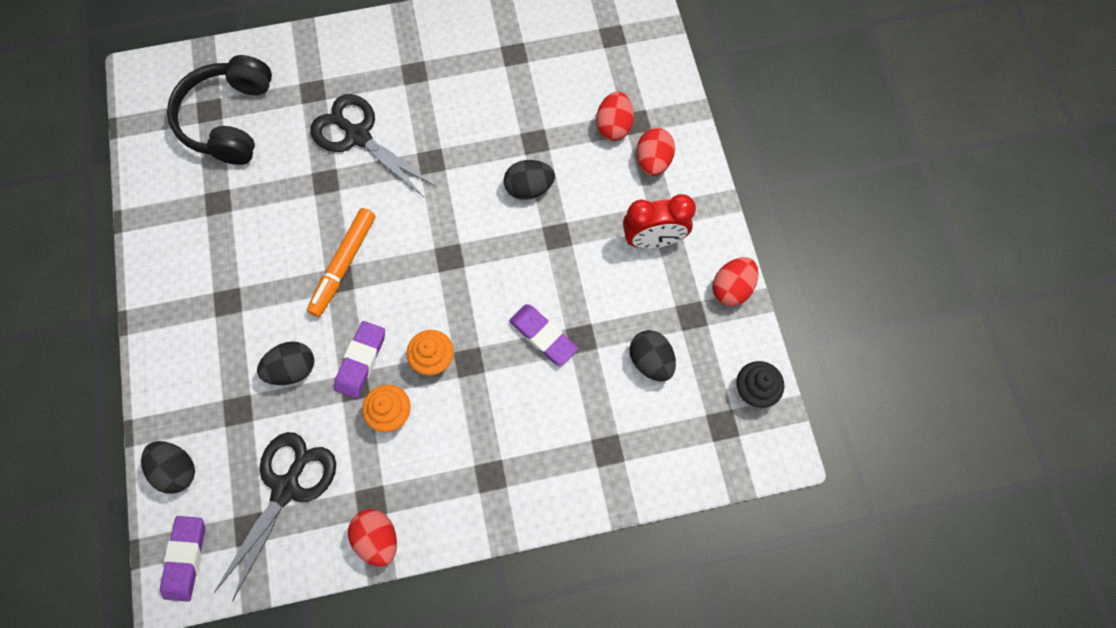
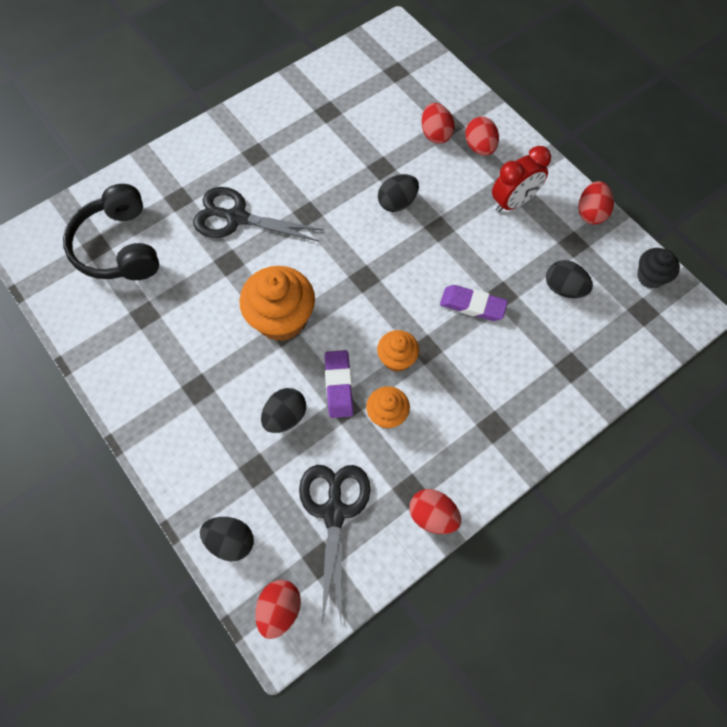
camera: 25 degrees left, 5 degrees down
purple eraser [160,516,205,602] -> red egg [255,580,301,639]
orange marker [307,208,375,317] -> orange cupcake [239,266,315,341]

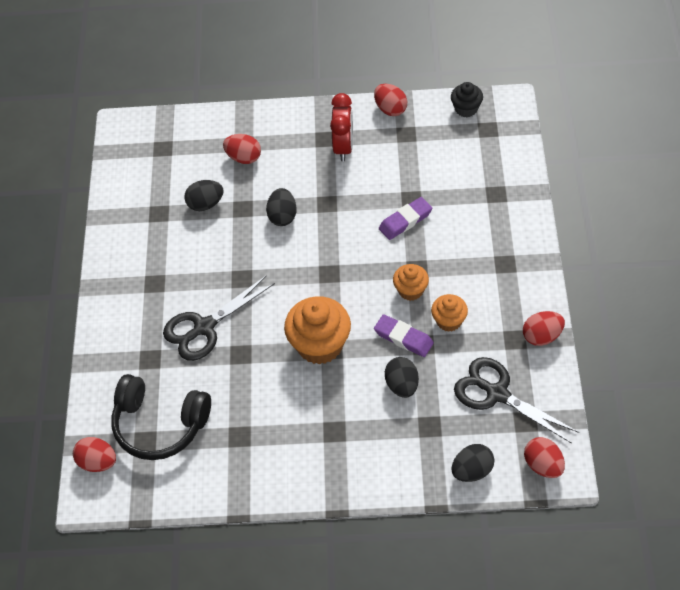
camera: 50 degrees left, 10 degrees down
red egg [465,116,499,156] -> red egg moved to [73,437,116,472]
black egg [546,260,593,298] -> black egg moved to [184,180,224,211]

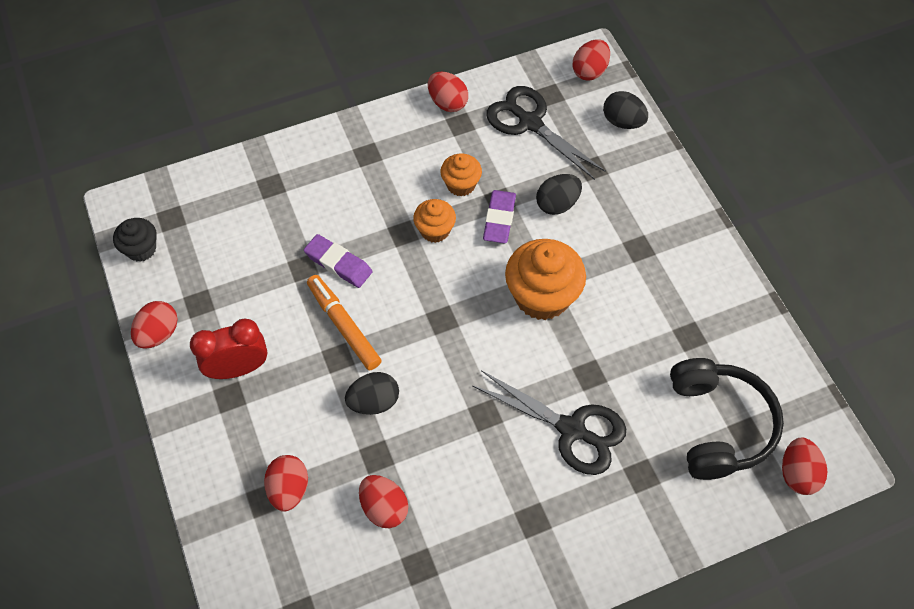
camera: 115 degrees left, 5 degrees up
black egg [184,180,224,211] -> red egg [359,475,408,528]
black scissors [454,357,579,443] -> black scissors turned 120 degrees clockwise [486,86,606,180]
none -> orange marker [307,275,382,370]

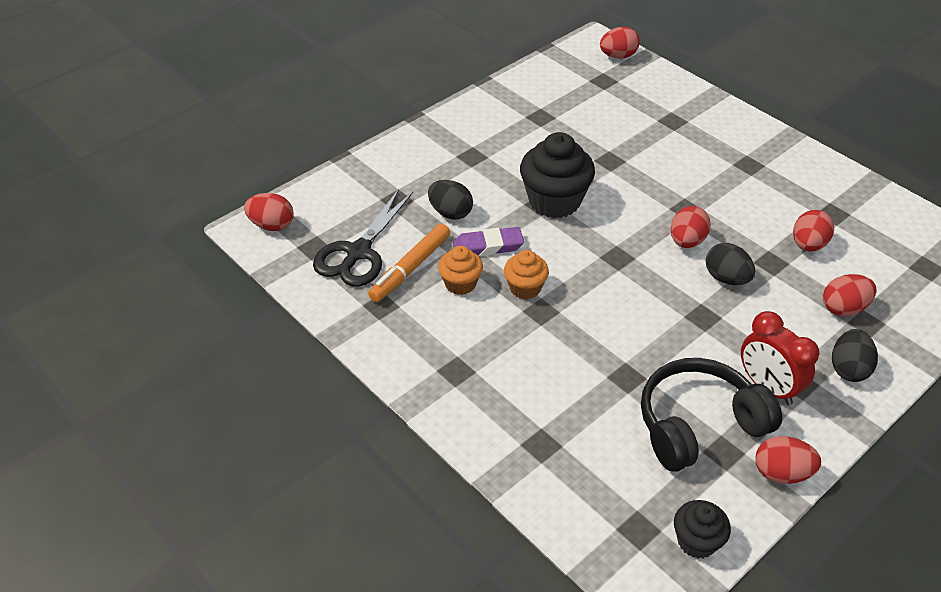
camera: 110 degrees left, 15 degrees down
purple eraser [304,234,372,288] -> none
orange marker [307,275,382,370] -> orange marker moved to [368,223,450,302]
red egg [428,72,468,112] -> red egg moved to [671,206,711,248]
black scissors [472,370,626,475] -> none
orange cupcake [505,239,586,320] -> black cupcake [520,132,595,218]
black egg [603,91,648,129] -> black egg moved to [832,329,878,382]
black headphones [670,358,784,480] -> black headphones moved to [641,358,782,472]

